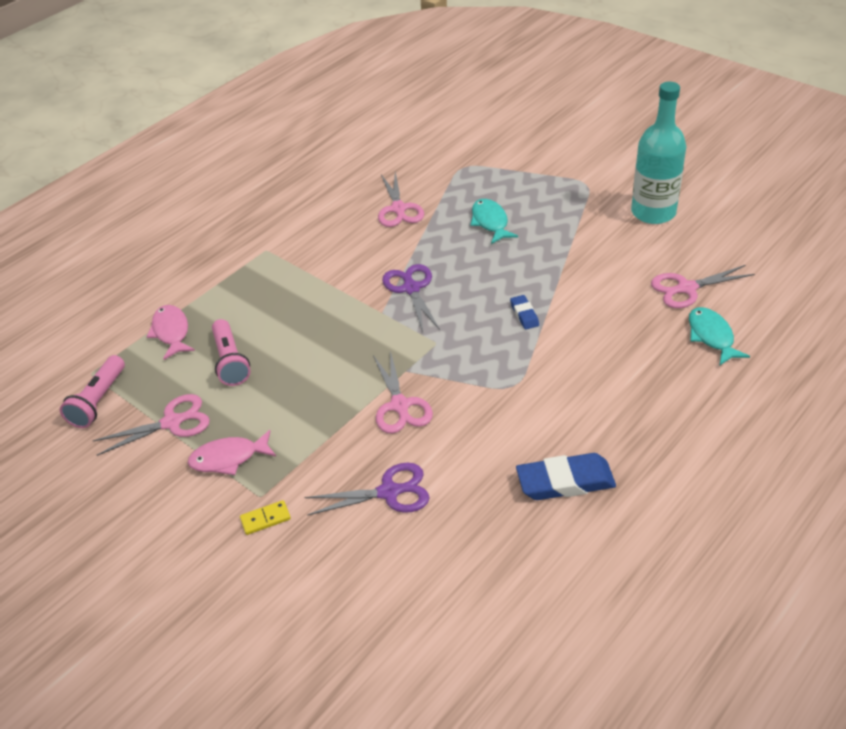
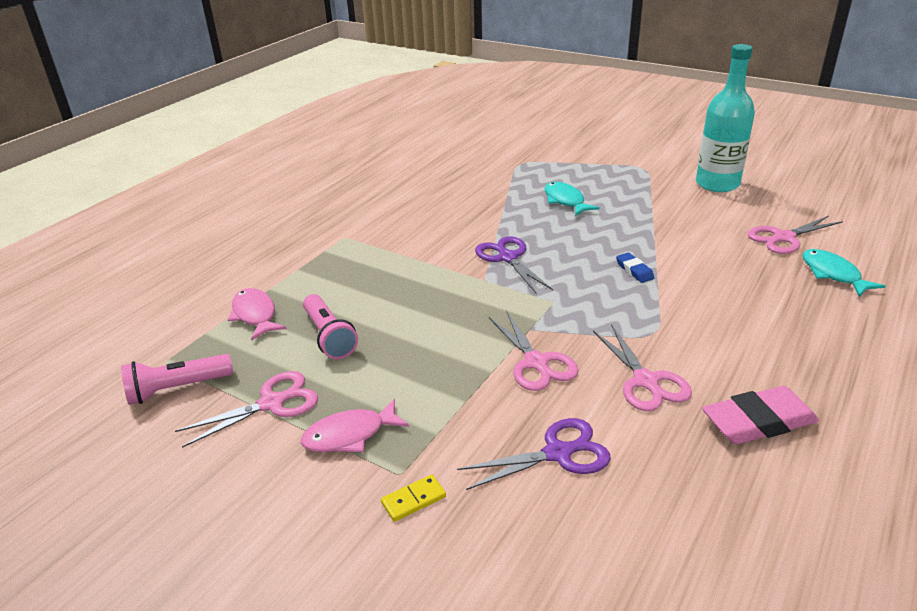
camera: 10 degrees left, 10 degrees down
pink flashlight [60,355,125,428] -> pink flashlight turned 60 degrees clockwise [121,354,233,405]
pink scissors [378,172,424,227] -> pink scissors moved to [593,324,692,411]
blue eraser [516,453,616,500] -> pink eraser [702,386,819,444]

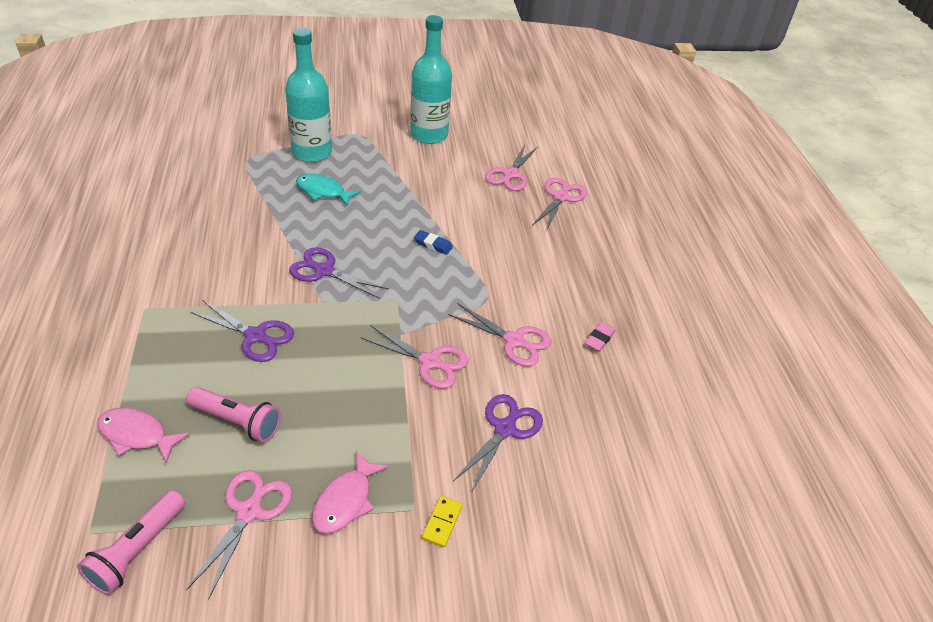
camera: 45 degrees left, 10 degrees up
pink eraser [702,386,819,444] -> pink eraser [585,322,616,351], size x0.52
turquoise fish [803,249,885,297] -> pink scissors [533,177,587,231]
none -> purple scissors [190,300,294,362]
none -> turquoise bottle [285,28,332,162]

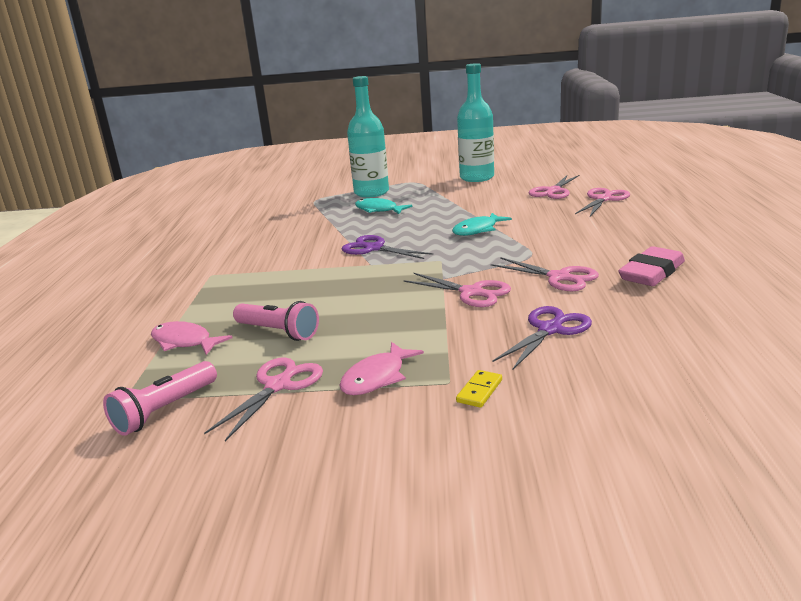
camera: 15 degrees right, 20 degrees down
purple scissors [190,300,294,362] -> none
blue eraser [414,230,453,255] -> turquoise fish [452,213,512,236]
pink eraser [585,322,616,351] -> pink eraser [618,246,685,286], size x1.94

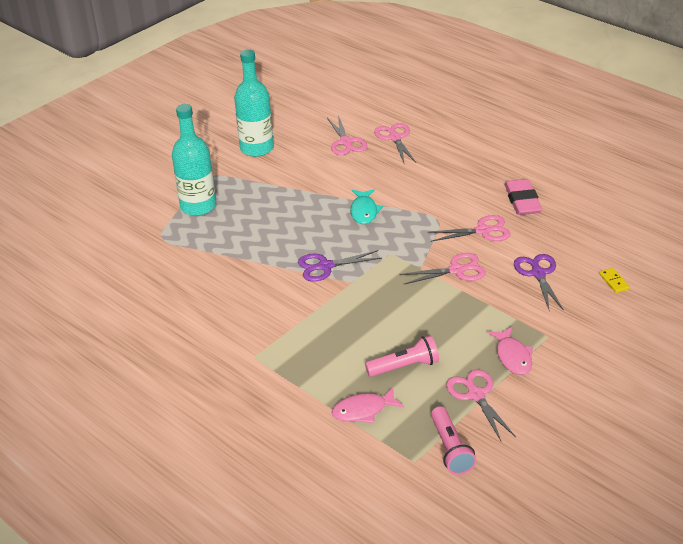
camera: 50 degrees left, 15 degrees up
turquoise fish [355,198,412,214] -> none
yellow domino [456,370,502,408] -> yellow domino moved to [599,268,630,293]

